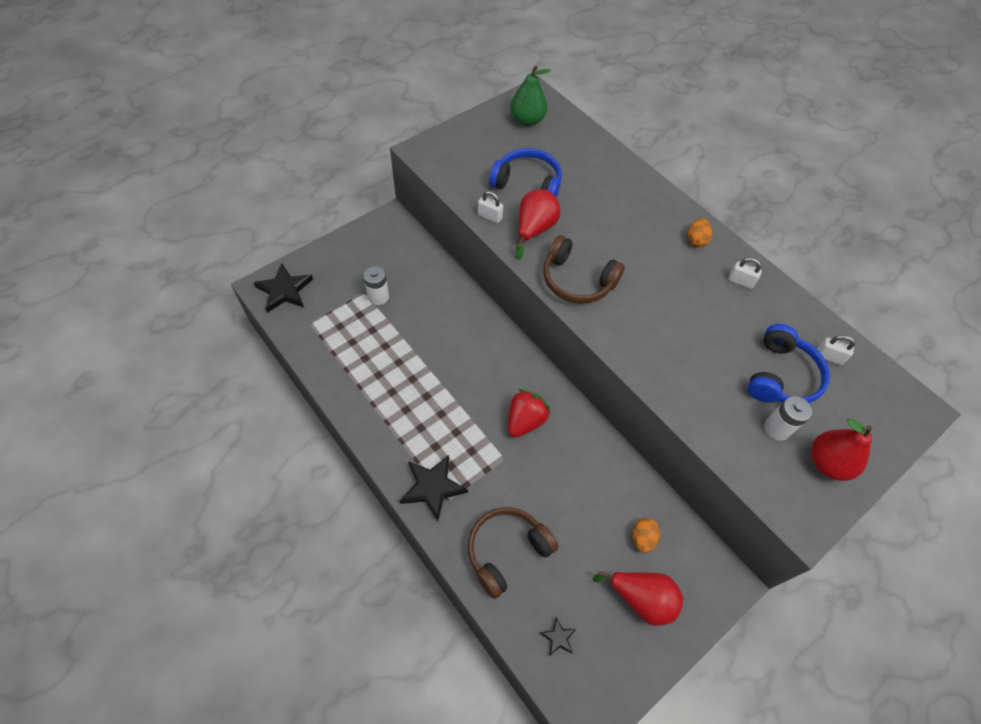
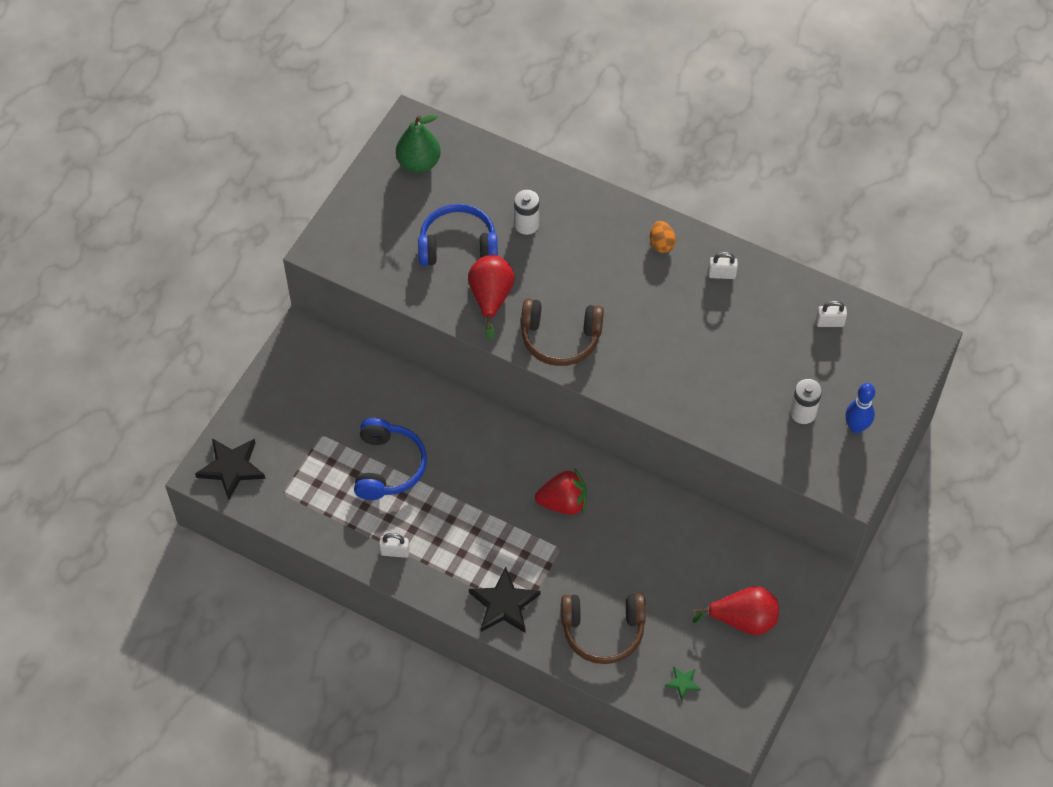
camera: 20 degrees left, 0 degrees up
white battery [363,266,389,305] -> white battery moved to [514,190,539,235]
brown headphones [468,507,558,599] -> brown headphones turned 120 degrees counterclockwise [561,593,646,664]
white padlock [478,191,503,223] -> white padlock moved to [379,533,410,558]
red strawberry [508,389,551,437] -> red strawberry turned 75 degrees clockwise [535,468,587,515]
black star [540,617,576,656] -> green star [665,666,701,701]
orange egg [633,518,660,553] -> none
blue headphones [747,324,830,403] -> blue headphones moved to [354,418,427,500]
red pear [811,419,872,481] -> blue bowling pin [846,383,875,433]

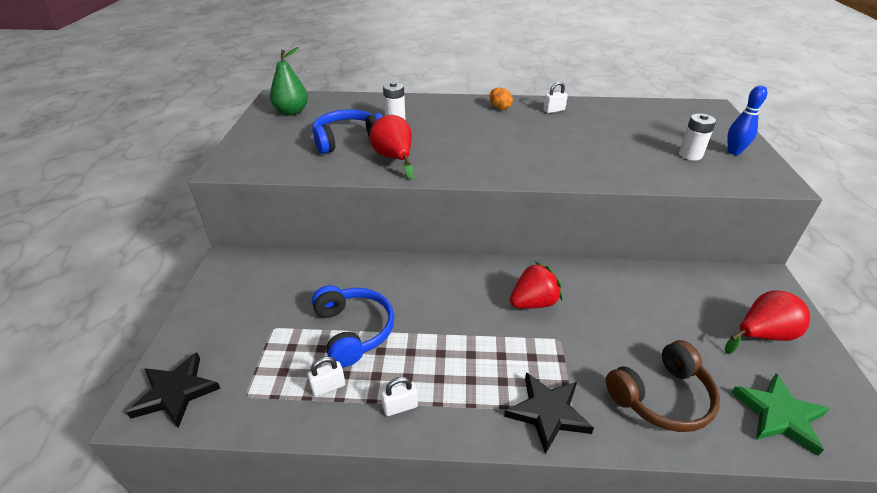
camera: 25 degrees left, 20 degrees down
brown headphones [521,299,604,366] -> none
green star [665,666,701,701] -> green star [731,374,829,456], size x2.05
white padlock [816,300,847,327] -> white padlock moved to [308,356,345,397]

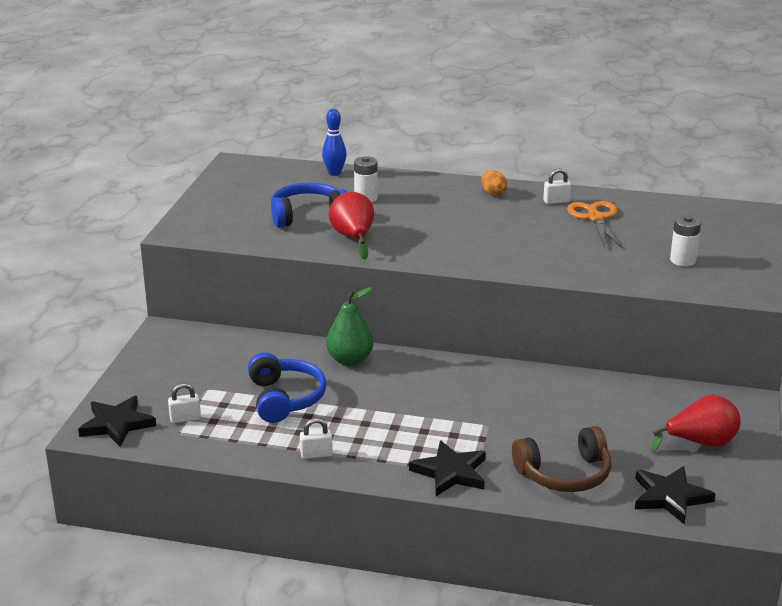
camera: 10 degrees right, 10 degrees down
green pear [270,47,308,115] -> green pear moved to [326,287,373,366]
white padlock [308,356,345,397] -> white padlock moved to [168,383,201,423]
red strawberry [510,262,562,309] -> none
blue bowling pin [727,85,767,155] -> blue bowling pin moved to [322,109,347,176]
green star [731,374,829,456] -> black star [635,466,716,525]
none -> orange scissors [567,201,622,248]

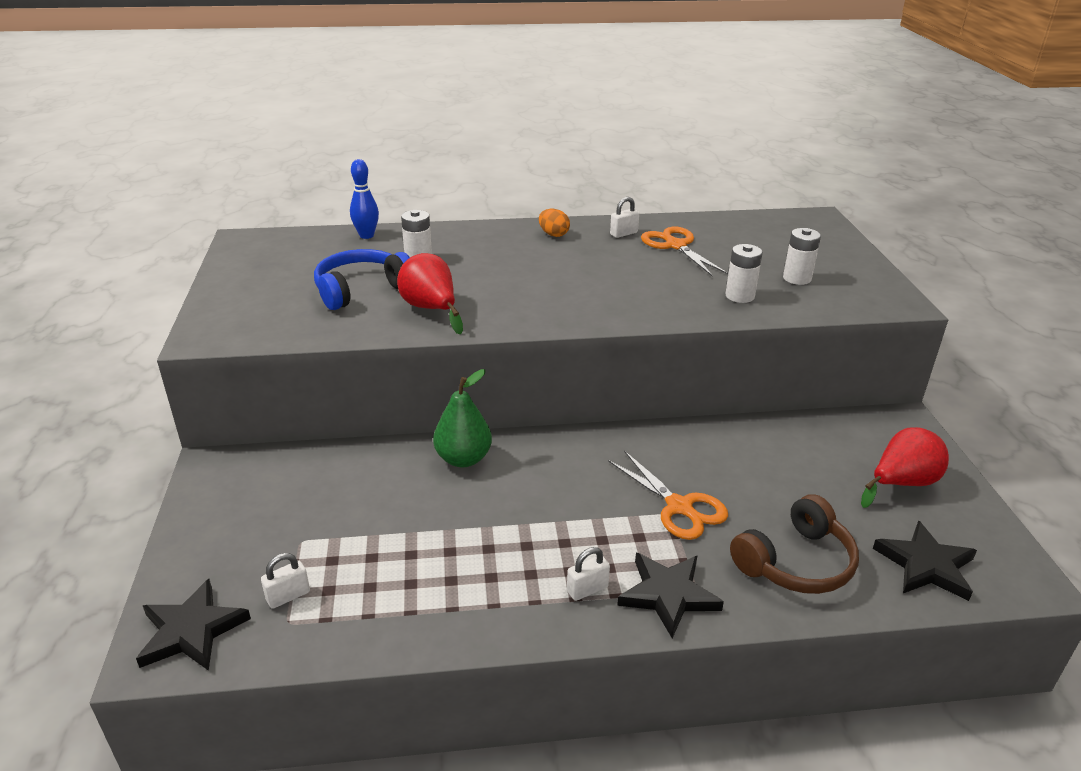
camera: 20 degrees left, 5 degrees up
blue headphones [248,352,326,423] -> none
white padlock [300,418,333,459] -> white padlock moved to [567,547,610,601]
none -> orange scissors [608,451,728,540]
none -> white battery [725,244,763,303]

